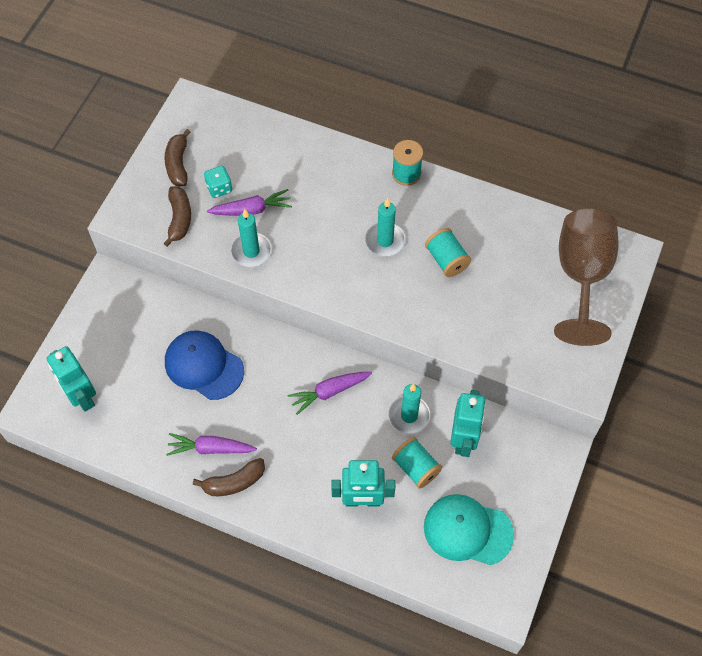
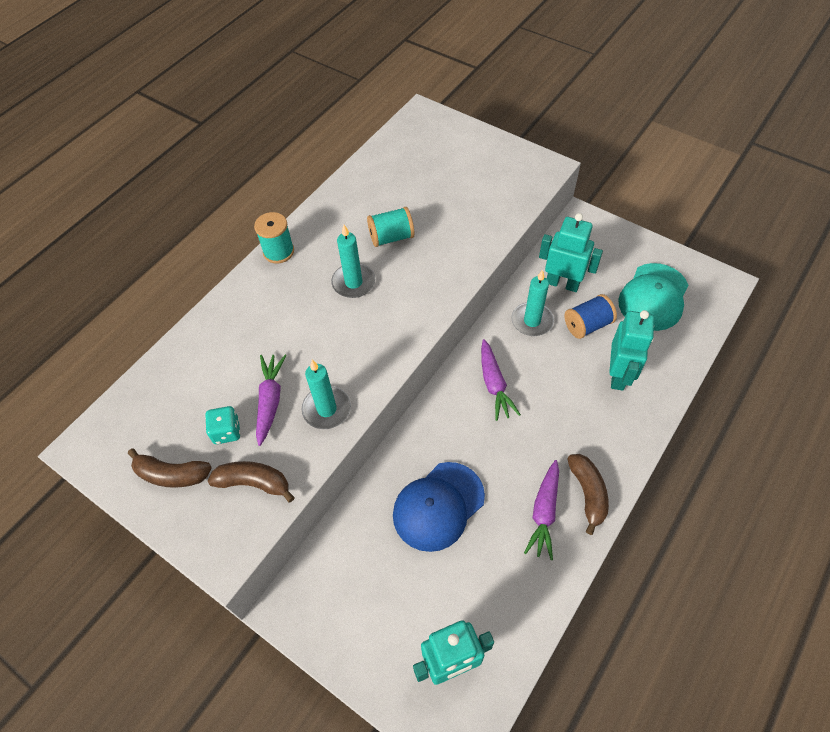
camera: 75 degrees left, 5 degrees down
turquoise spool [392,437,442,489] -> blue spool [564,294,617,339]
brown goblet [554,209,619,346] -> none

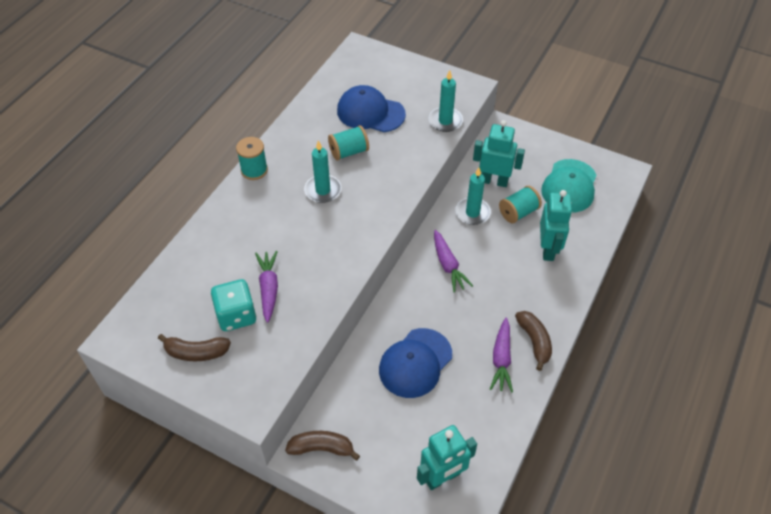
camera: 10 degrees left, 5 degrees down
turquoise dice [205,406,240,444] -> turquoise dice [211,279,257,331], size x1.56
brown banana [208,461,295,502] -> brown banana moved to [285,431,360,461]
turquoise candle [302,360,351,429] -> turquoise candle moved to [429,70,463,132]
blue spool [564,294,617,339] -> turquoise spool [499,186,542,223]
none -> blue cap [337,85,406,132]

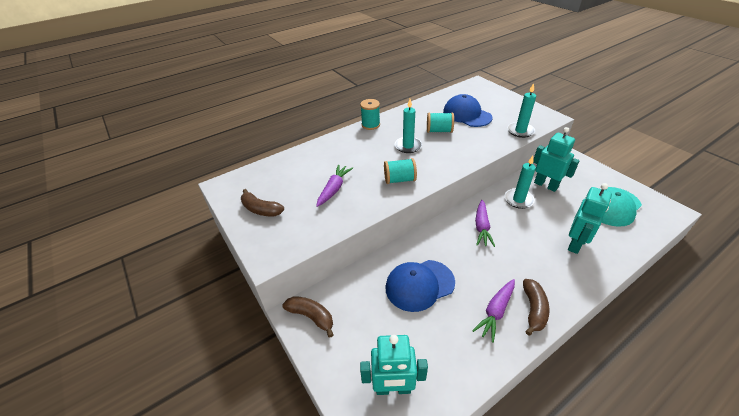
camera: 30 degrees right, 10 degrees down
turquoise dice [211,279,257,331] -> none
turquoise spool [499,186,542,223] -> turquoise spool moved to [384,158,417,184]

